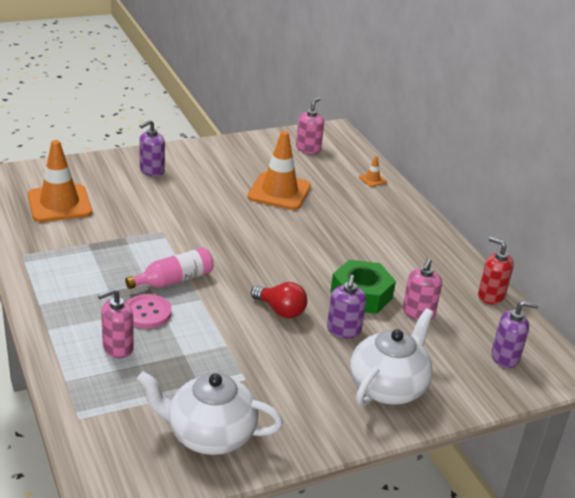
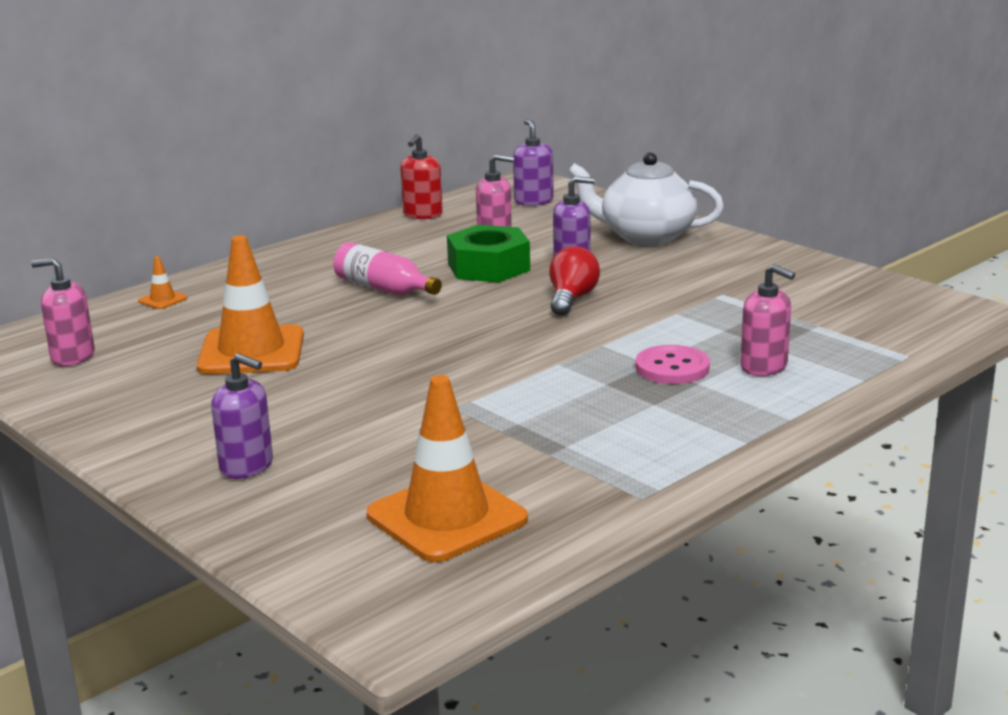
camera: 105 degrees left, 10 degrees down
pink bottle [125,247,213,289] -> pink bottle moved to [333,242,442,295]
white teapot [137,372,283,455] -> none

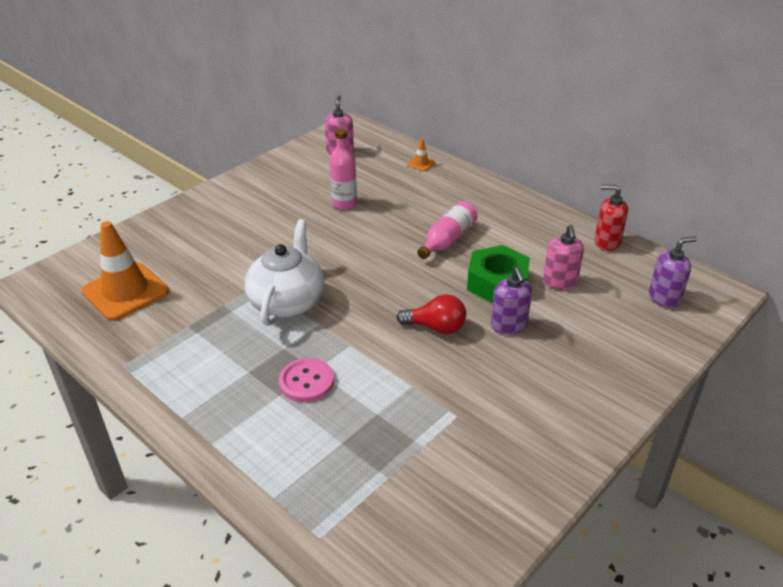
camera: 85 degrees right, 15 degrees up
orange traffic cone [197,235,304,374] -> pink bottle [329,129,357,210]
purple soap dispenser [211,353,273,479] -> none
white teapot [568,152,724,246] -> white teapot moved to [244,219,325,326]
pink soap dispenser [740,264,795,376] -> none

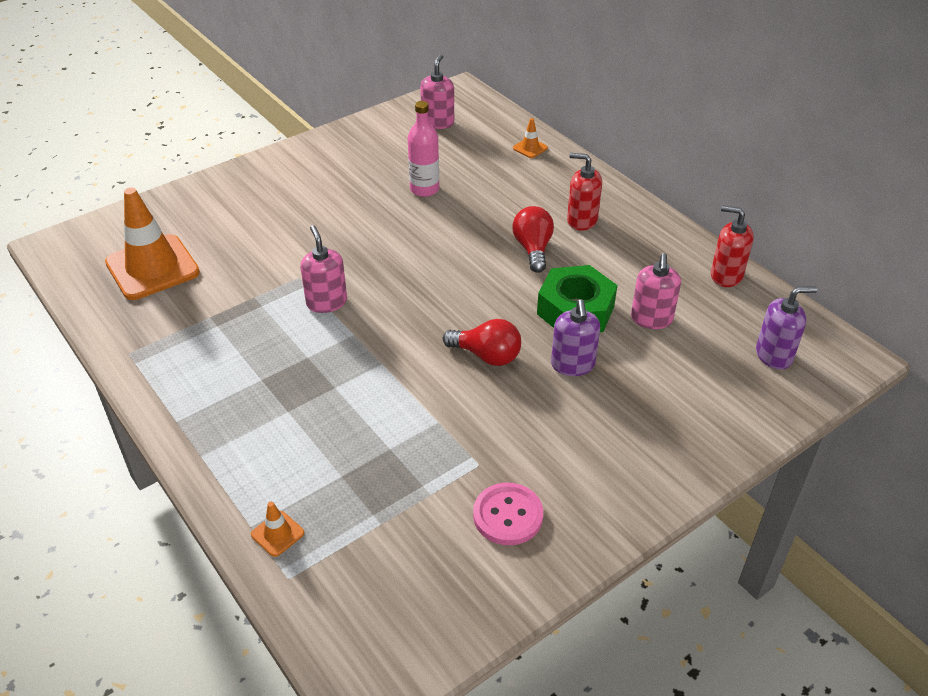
camera: 10 degrees right, 5 degrees up
white teapot [244,219,325,326] -> pink soap dispenser [300,225,347,313]
pink button [279,358,334,402] -> pink button moved to [473,483,543,545]
pink bottle [417,201,478,259] -> red light bulb [512,206,554,273]
none -> orange traffic cone [251,502,305,557]
none -> red soap dispenser [567,153,602,231]

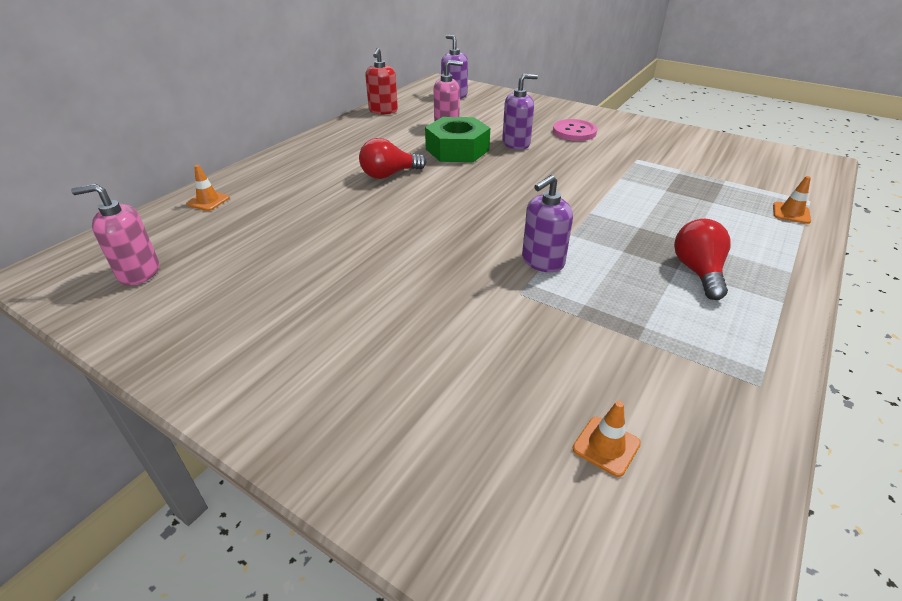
camera: 110 degrees left, 5 degrees down
orange traffic cone [105,187,200,300] -> orange traffic cone [573,401,641,477], size x0.41
pink soap dispenser [300,225,347,313] -> purple soap dispenser [522,175,573,273]
pink bottle [408,101,439,197] -> none
red light bulb [443,319,521,366] -> red light bulb moved to [674,219,731,300]
pink button [473,483,543,545] -> pink button moved to [553,119,597,141]
red soap dispenser [567,153,602,231] -> none

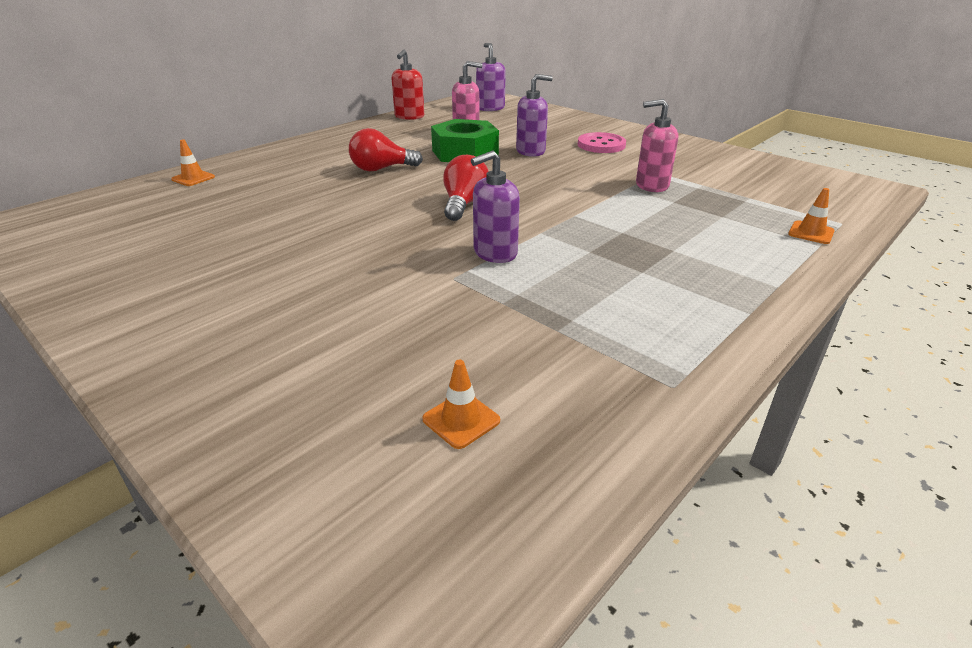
camera: 10 degrees right, 5 degrees down
pink soap dispenser [71,184,159,286] -> pink soap dispenser moved to [636,99,678,192]
red light bulb [674,219,731,300] -> red light bulb moved to [443,155,489,221]

